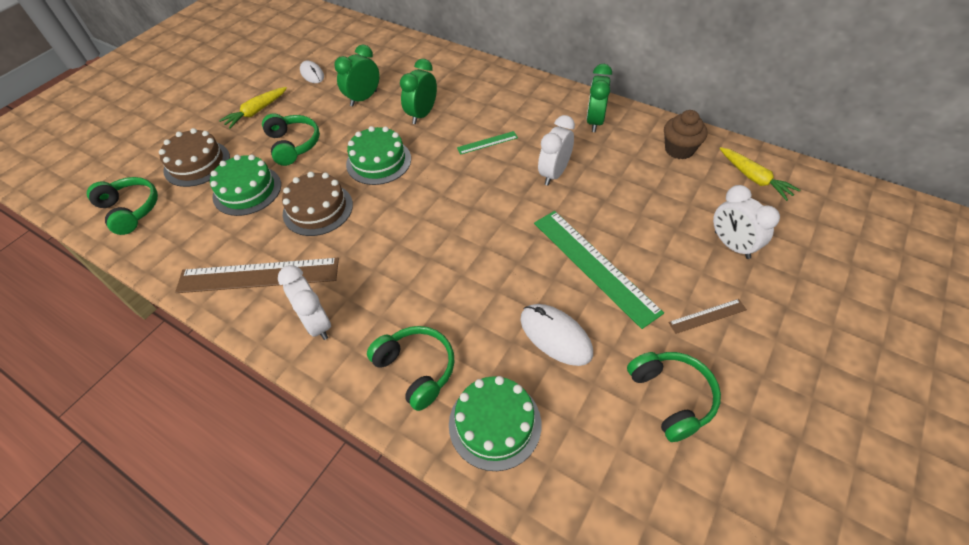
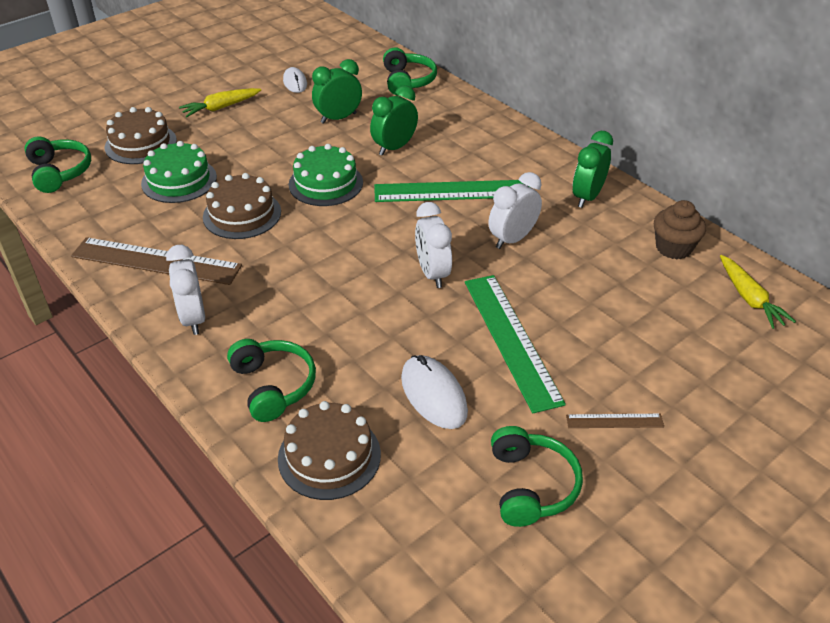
camera: 15 degrees right, 10 degrees down
green headphones [262,113,320,166] -> green headphones moved to [383,47,437,96]
green cake [449,376,541,471] -> brown cake [278,401,381,500]
green ruler [457,131,518,155] -> green ruler [374,180,523,202], size x2.16
white clock [713,185,780,259] -> white clock moved to [415,202,452,288]

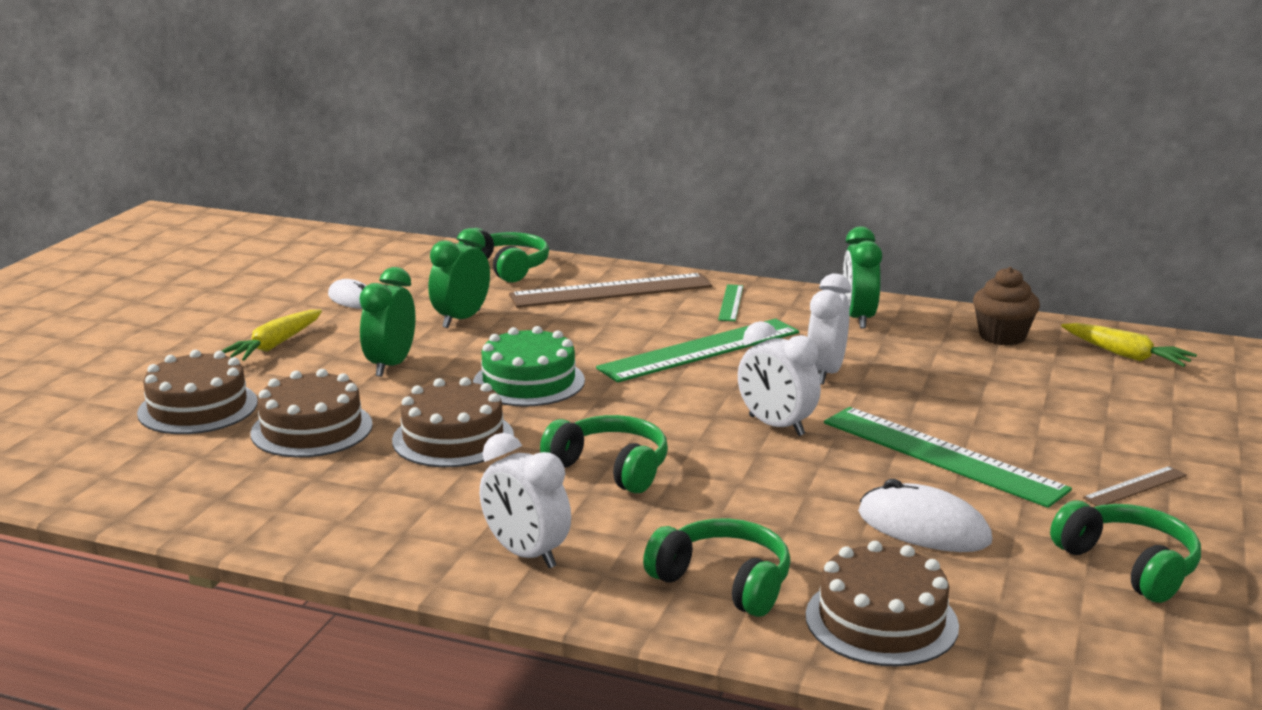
camera: 30 degrees left, 20 degrees down
green headphones [24,136,91,193] -> green headphones moved to [540,415,668,493]
brown ruler [71,237,242,285] -> brown ruler moved to [509,273,712,308]
green cake [141,141,217,203] -> brown cake [251,369,373,457]
green clock [370,85,418,156] -> green clock moved to [359,267,415,377]
none -> green ruler [718,284,743,321]

